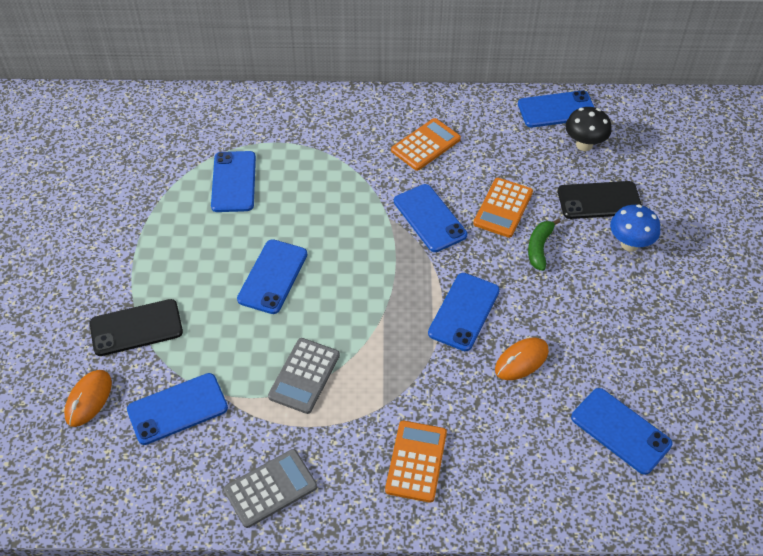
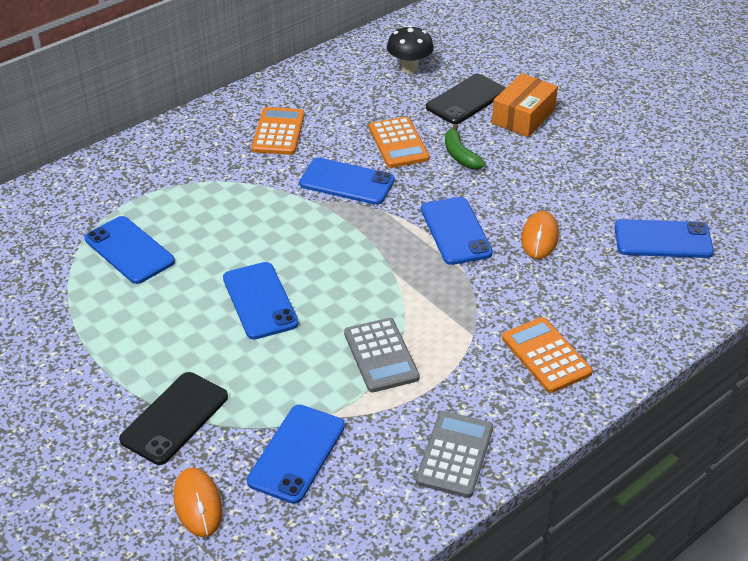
camera: 40 degrees left, 10 degrees down
blue phone [518,90,594,127] -> none
blue mushroom [610,204,660,252] -> orange box [492,73,558,137]

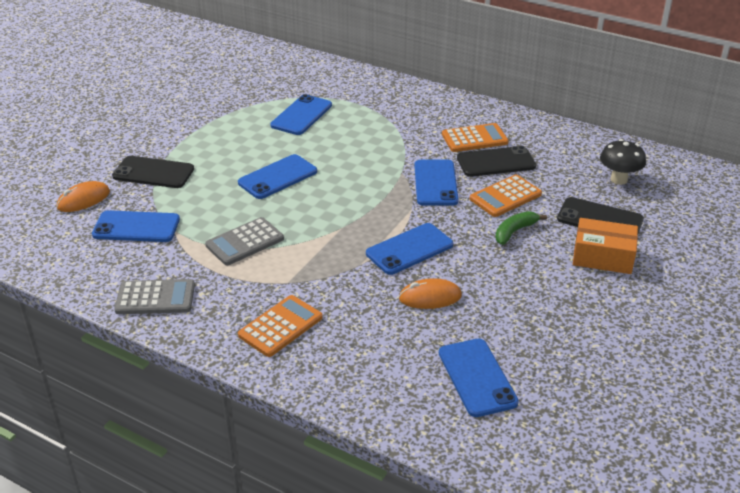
camera: 70 degrees right, 5 degrees down
none -> black phone [457,146,536,177]

